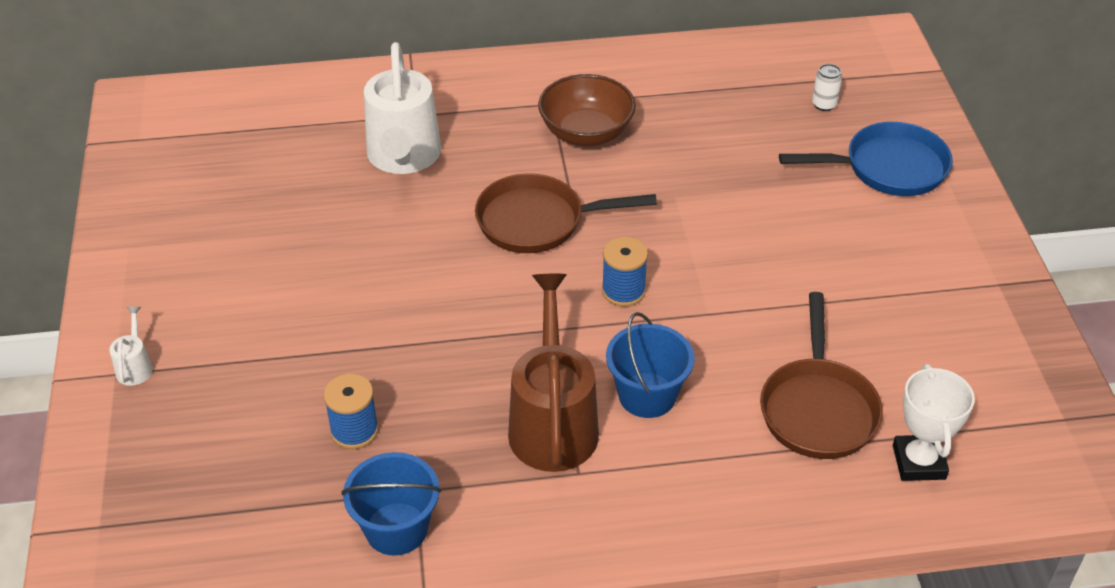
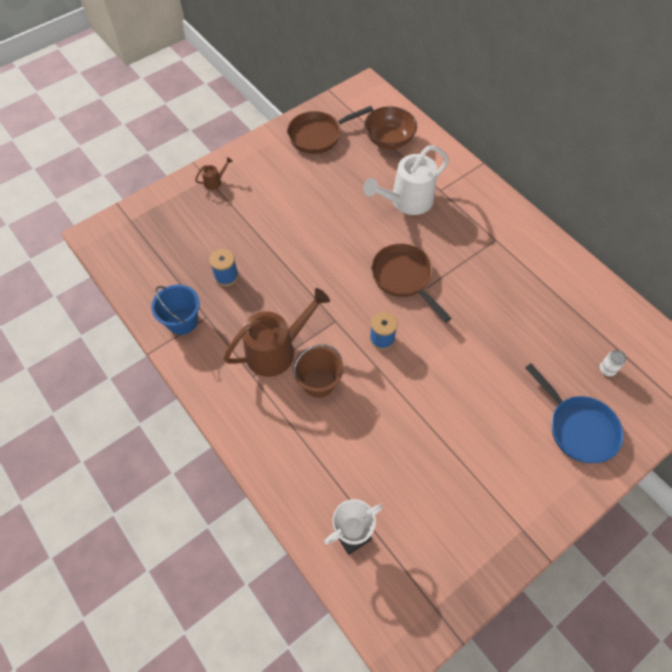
camera: 60 degrees right, 15 degrees up
white watering can [109,307,153,386] -> brown watering can [195,157,233,190]
brown bowl [538,74,636,146] -> brown bowl moved to [364,106,417,149]
blue bucket [606,312,695,418] -> brown bucket [293,344,343,398]
brown pan [760,292,883,459] -> brown pan moved to [287,106,373,154]

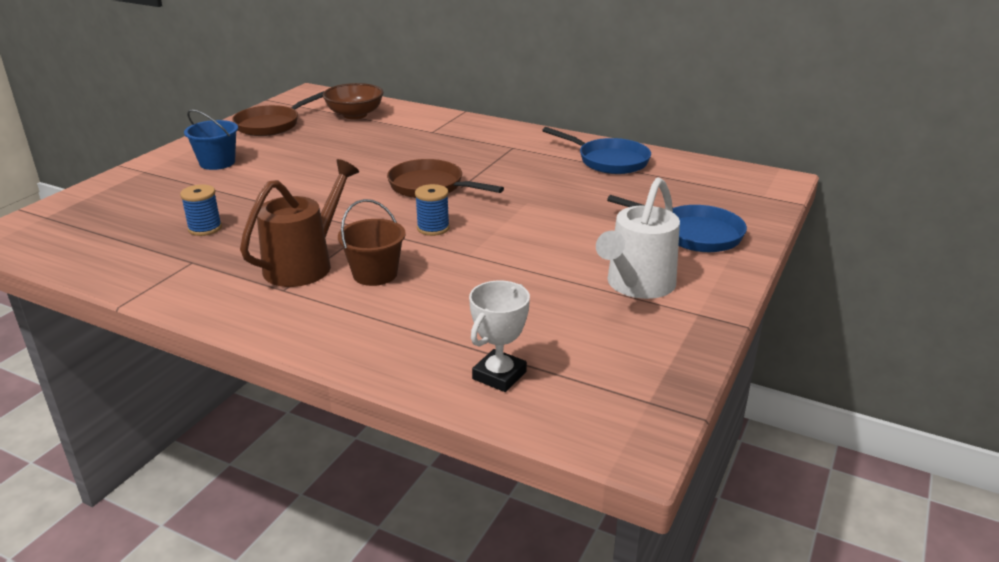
camera: 25 degrees left, 30 degrees down
blue bucket [151,285,200,335] -> blue bucket moved to [184,109,238,170]
brown watering can [195,157,233,190] -> none
white watering can [363,145,449,215] -> white watering can moved to [596,177,680,299]
white can [600,350,626,376] -> none
none -> blue pan [542,127,651,174]

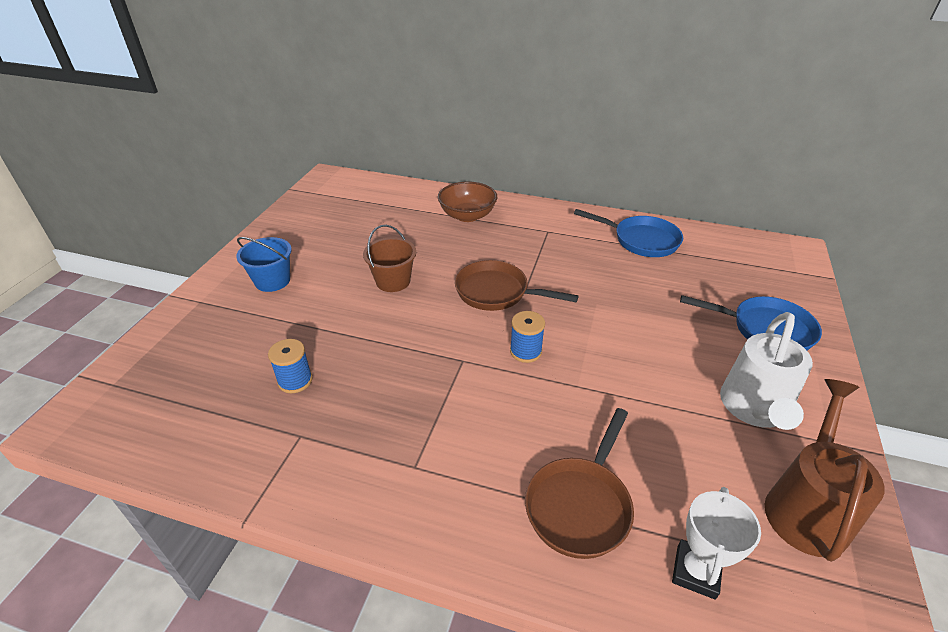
camera: 10 degrees left, 10 degrees up
brown pan [232,91,324,136] -> brown pan moved to [525,408,634,559]
brown watering can [240,159,359,287] -> brown watering can moved to [764,379,885,562]
brown bowl [323,83,384,119] -> brown bowl moved to [438,182,497,222]
brown bucket [338,199,406,286] -> brown bucket moved to [363,225,416,292]

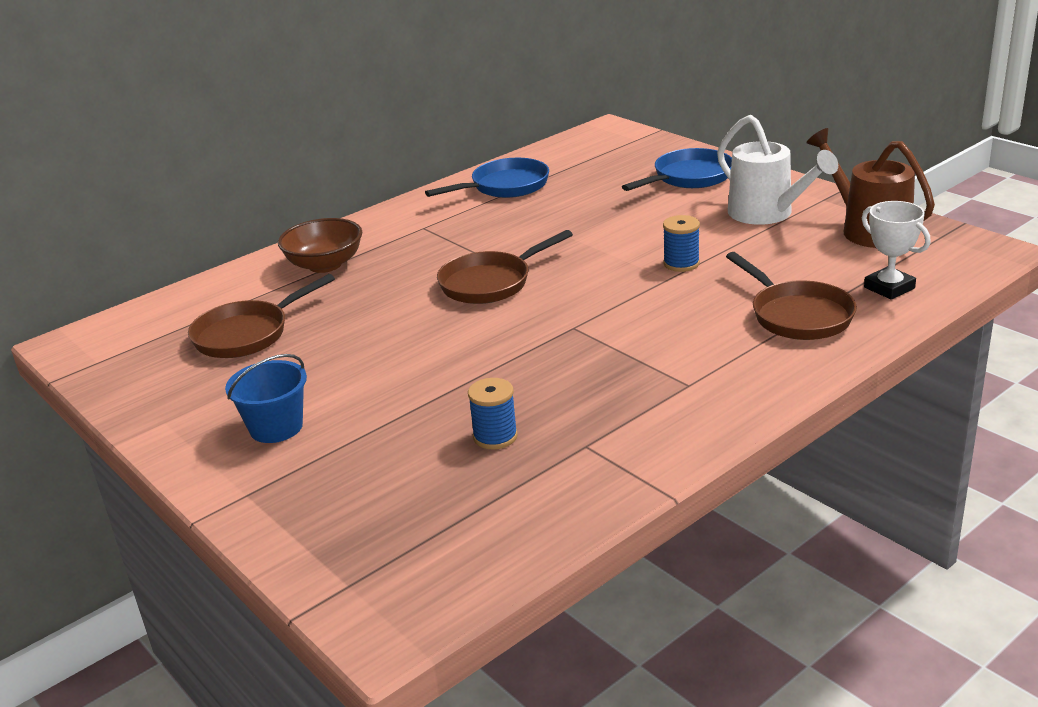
camera: 55 degrees left, 10 degrees down
brown bucket [363,225,416,292] -> none
blue spool [510,311,545,363] -> blue spool moved to [663,215,700,272]
none -> brown pan [188,274,335,358]

